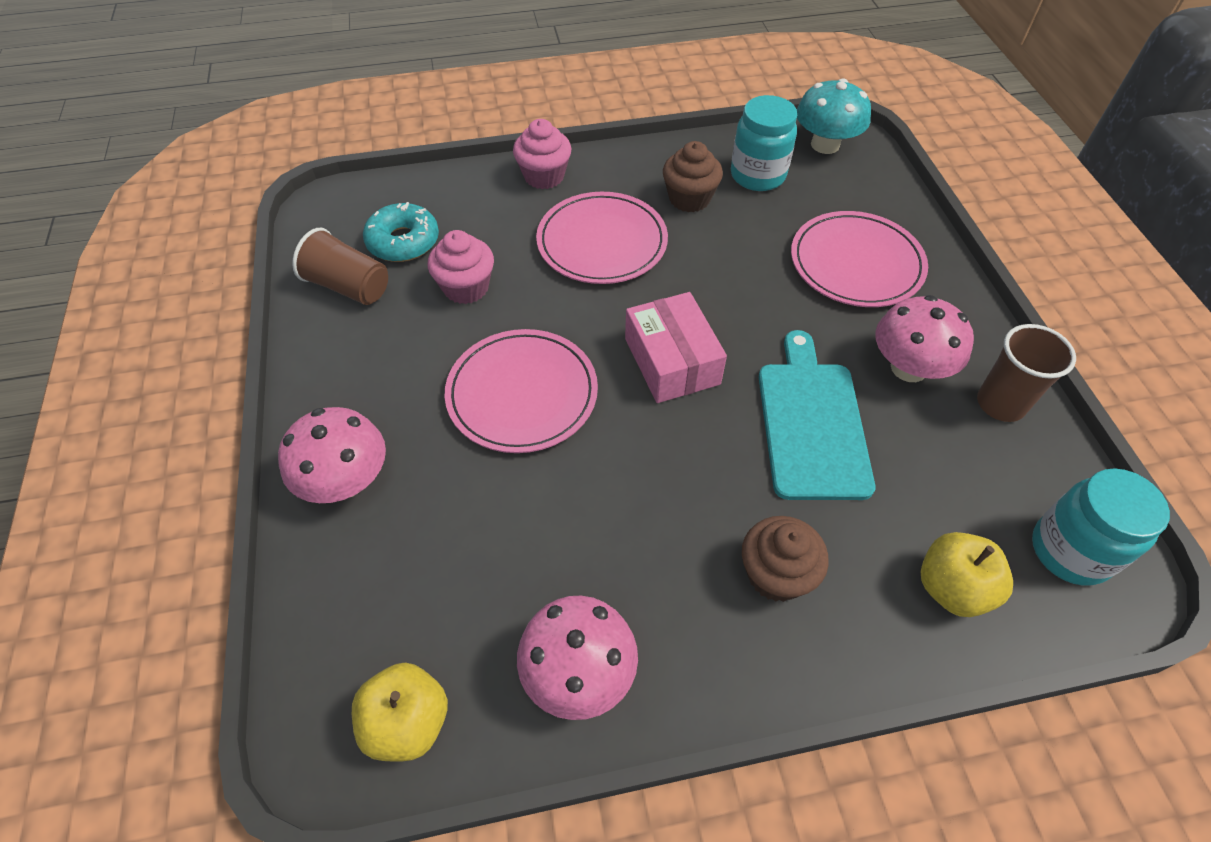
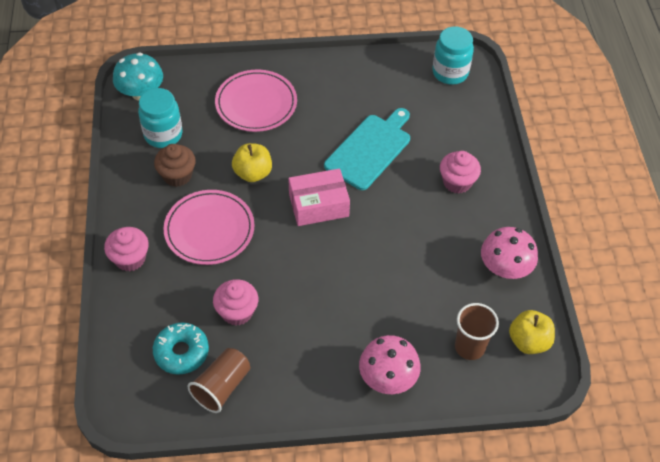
camera: 85 degrees left, 0 degrees up
pink plate [445,329,598,453] -> none
brown cupcake [742,516,829,602] -> pink cupcake [440,151,481,194]
turquoise cutting board [759,330,875,500] -> turquoise cutting board turned 120 degrees clockwise [324,108,410,190]
pink mushroom [875,295,974,382] -> none
yellow apple [921,532,1013,617] -> yellow apple moved to [232,143,272,182]
brown cup [977,324,1076,422] -> brown cup moved to [455,303,499,360]

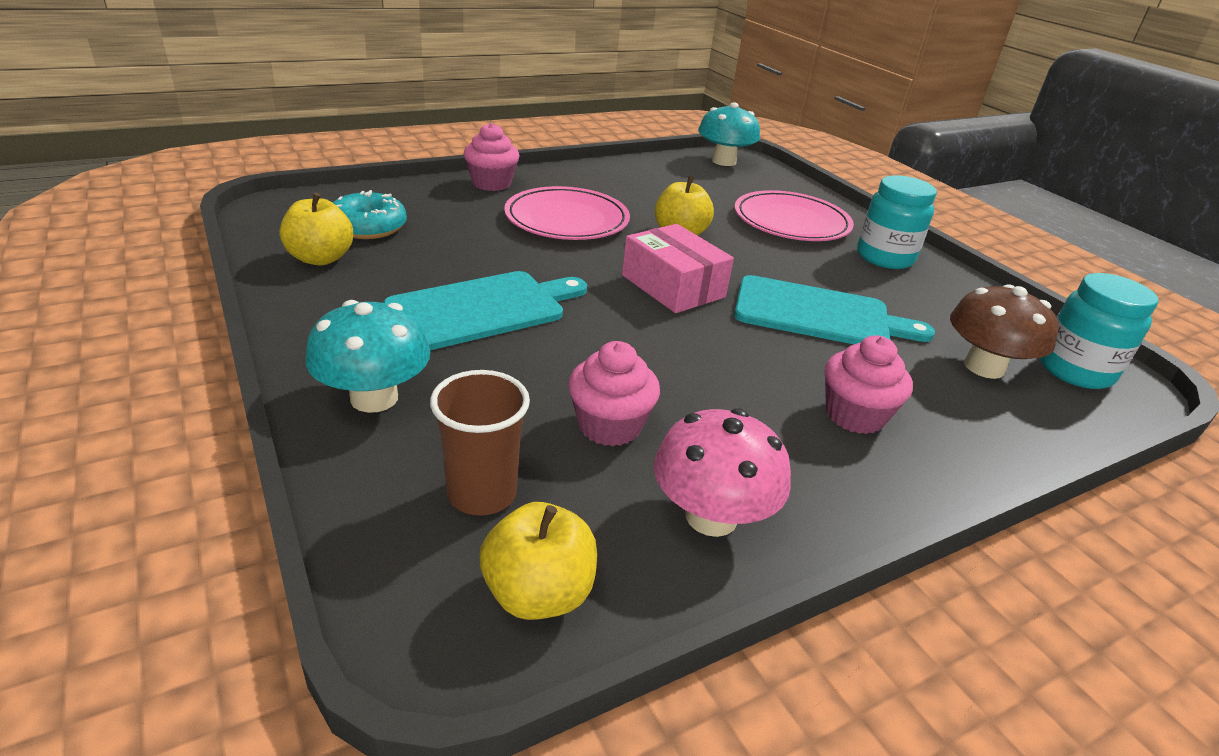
camera: 65 degrees right, 20 degrees down
turquoise jar [138,88,183,148] -> turquoise jar moved to [857,175,937,269]
brown cupcake [154,144,196,187] -> none
brown cup [188,348,250,413] -> yellow apple [280,192,353,266]
pink cupcake [213,279,258,326] -> pink cupcake moved to [568,341,660,446]
pink mushroom [359,335,421,394] -> turquoise mushroom [305,300,431,413]
none -> turquoise cutting board [383,271,587,350]
none -> brown mushroom [950,284,1059,379]

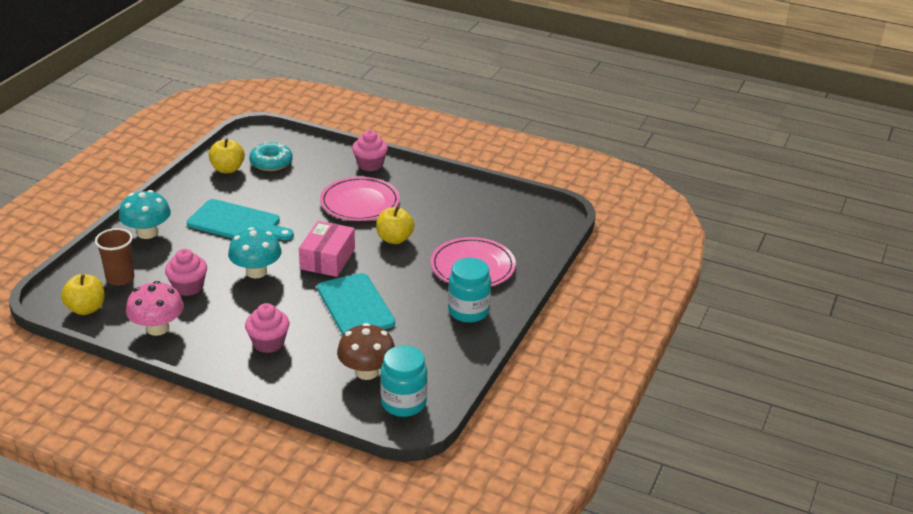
camera: 55 degrees right, 0 degrees up
turquoise mushroom [698,102,760,166] -> turquoise mushroom moved to [228,227,282,278]

